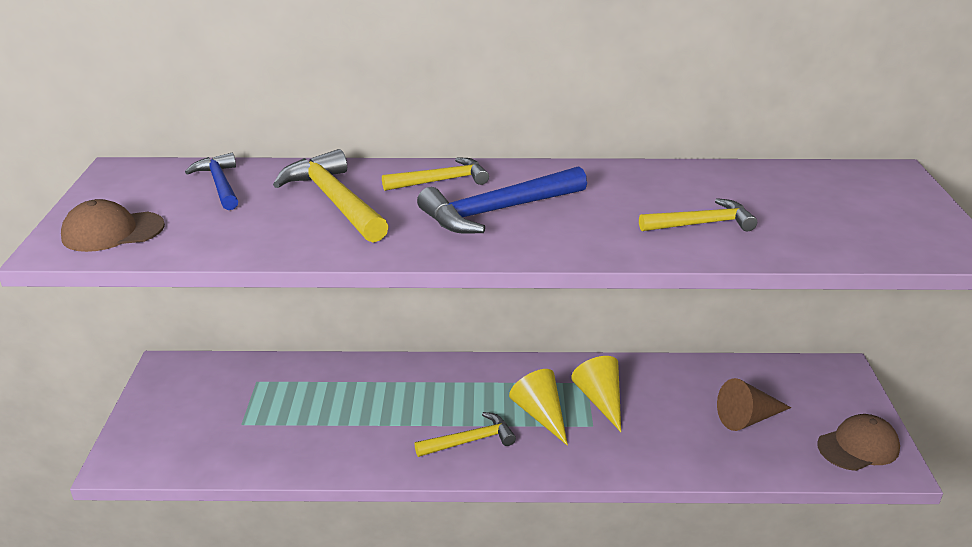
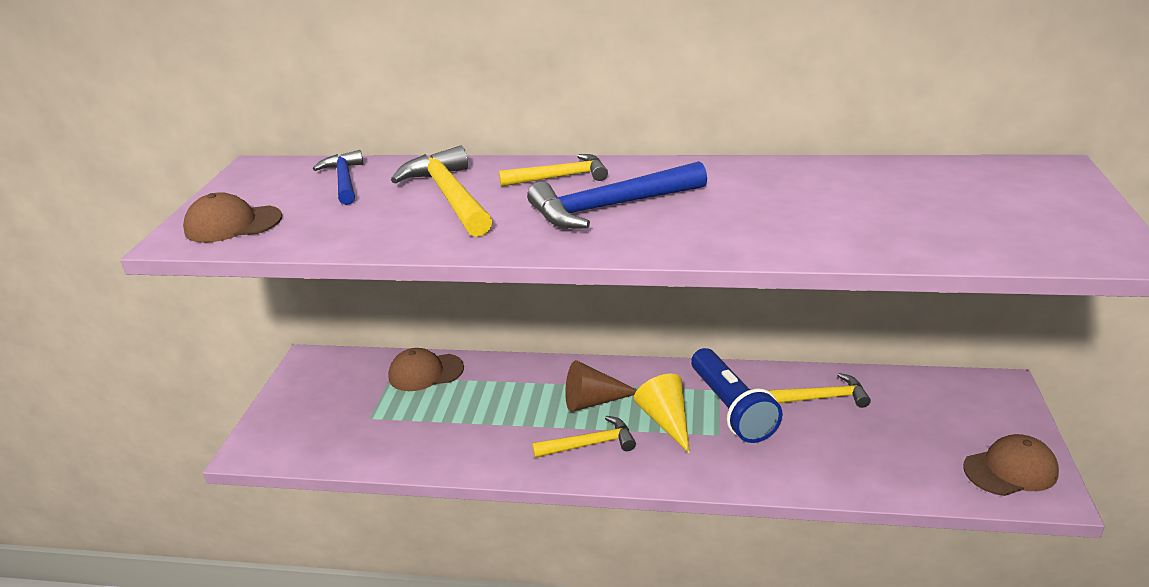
camera: 10 degrees right, 0 degrees up
yellow cone [571,356,621,432] -> blue flashlight [691,348,783,443]
yellow hammer [639,198,757,231] -> yellow hammer moved to [768,373,871,408]
brown cone [717,378,791,431] -> brown cone moved to [565,360,637,412]
none -> brown cap [388,348,464,391]

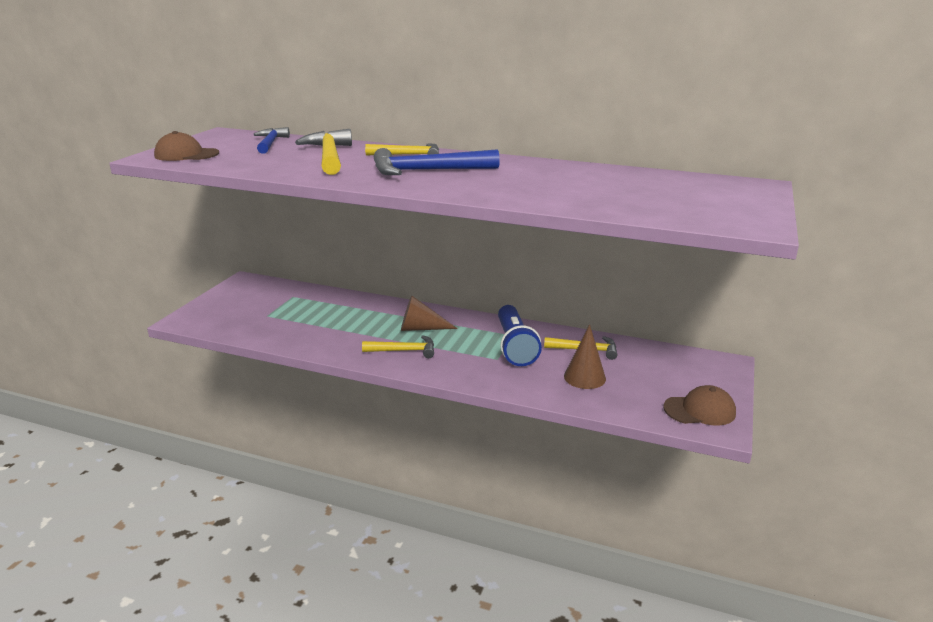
camera: 10 degrees right, 5 degrees down
brown cap [388,348,464,391] -> none
yellow cone [634,374,690,454] -> none
none -> brown cone [564,324,606,389]

